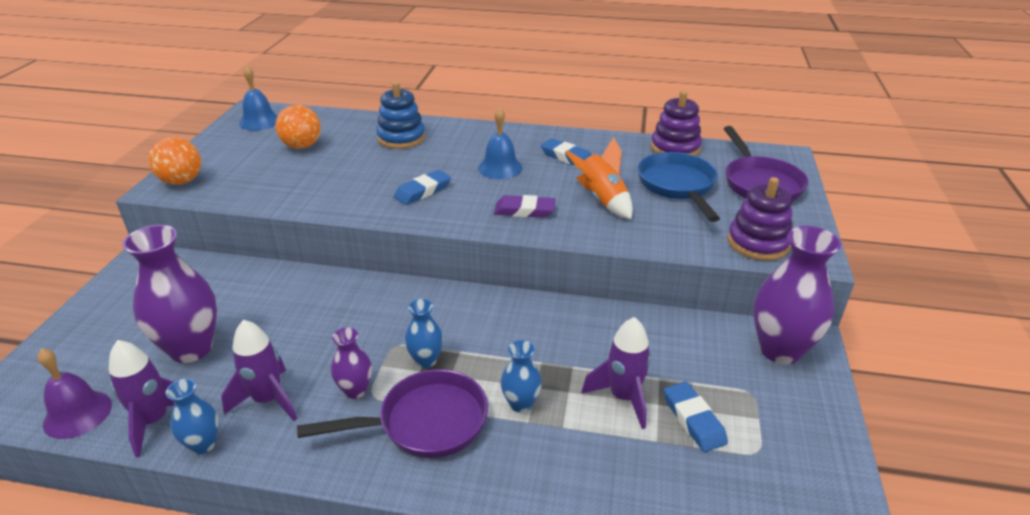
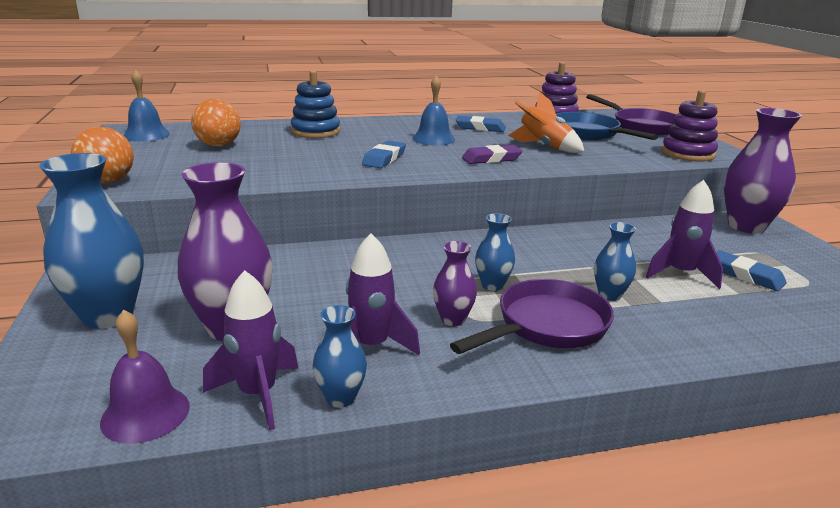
camera: 25 degrees left, 10 degrees down
none -> blue vase [39,153,144,329]

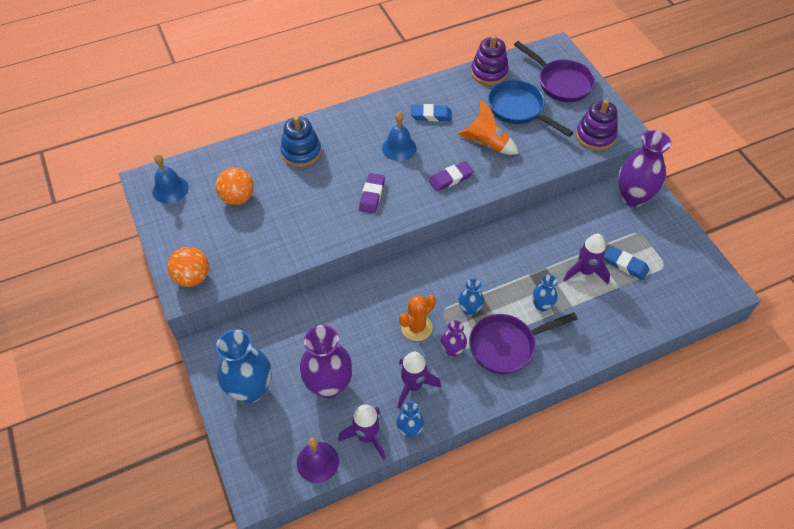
camera: 10 degrees left, 30 degrees up
blue eraser [362,141,406,168] -> purple eraser [359,173,385,214]
purple pan [450,279,614,354] -> purple pan turned 150 degrees counterclockwise [469,312,578,374]
none -> orange cactus [399,295,436,341]

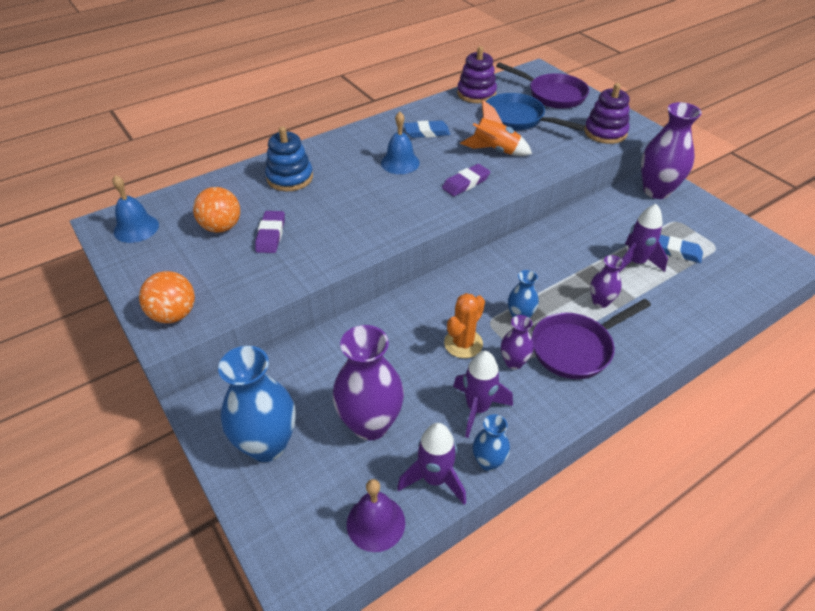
camera: 10 degrees left, 10 degrees down
purple eraser [359,173,385,214] -> purple eraser moved to [255,211,285,253]
blue vase [532,274,558,312] -> purple vase [590,255,623,308]

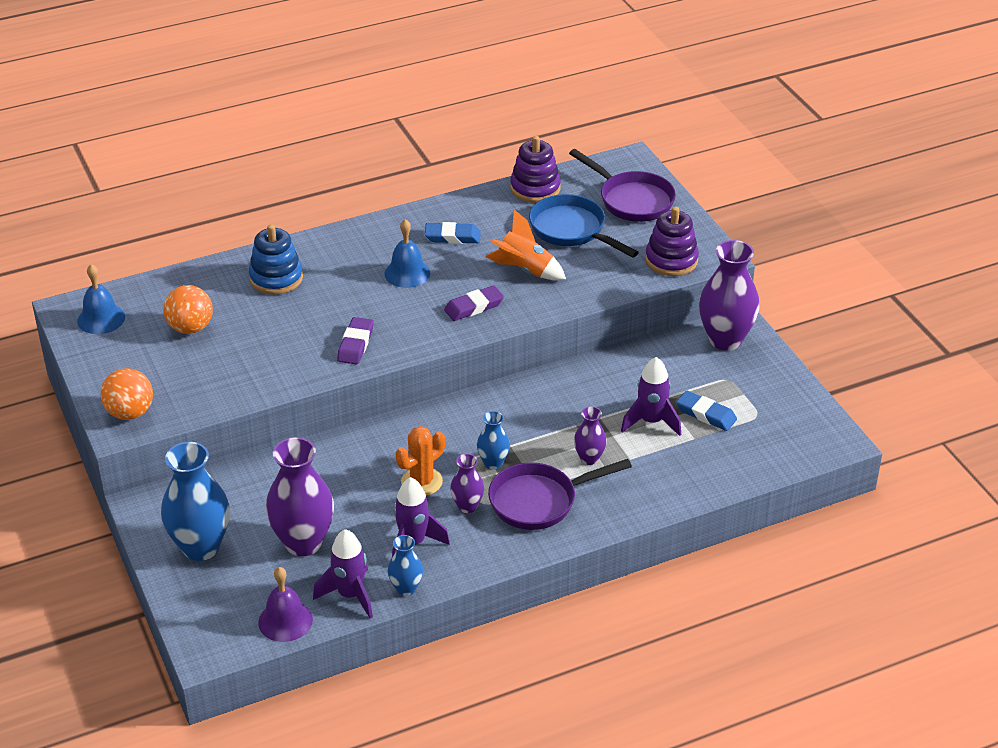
camera: 10 degrees right, 5 degrees down
purple eraser [255,211,285,253] -> purple eraser moved to [337,317,374,365]

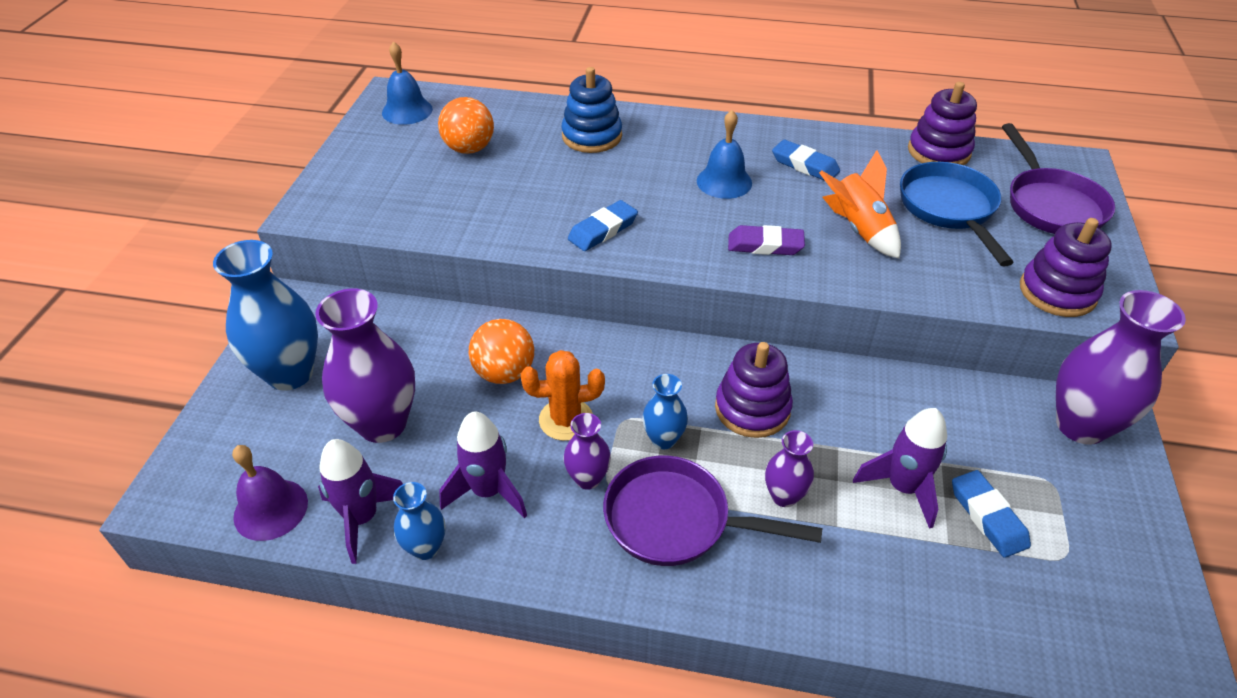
camera: 35 degrees right, 5 degrees up
orange ball [101,368,153,420] -> orange ball moved to [469,319,534,384]
purple eraser [337,317,374,365] -> blue eraser [568,200,638,251]
none -> purple stacking toy [715,342,793,438]

